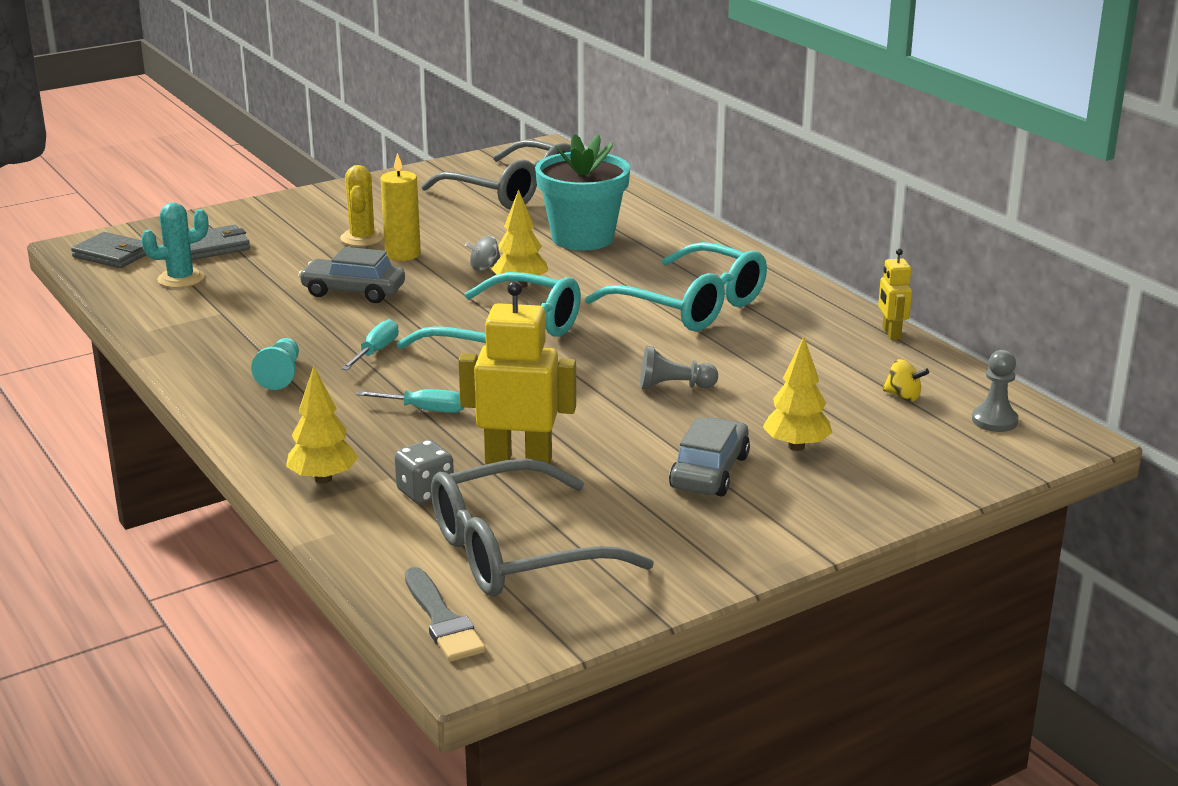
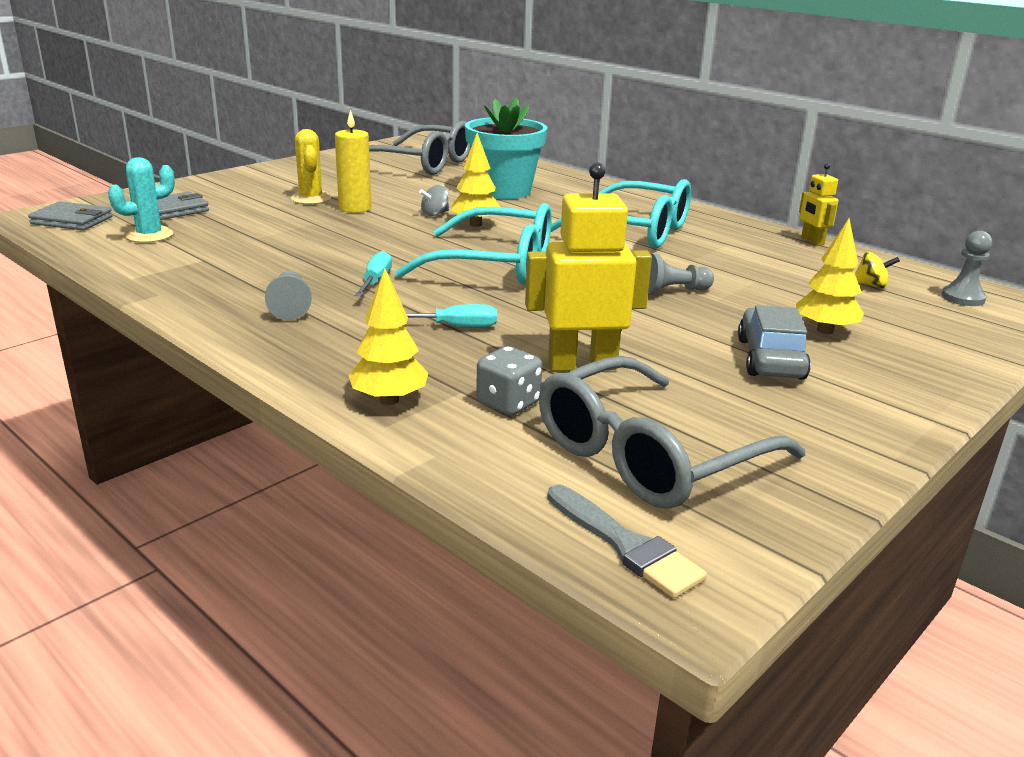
camera: 15 degrees left, 0 degrees up
turquoise pawn [251,338,299,390] -> grey pawn [265,271,311,320]
grey car [298,247,405,303] -> none

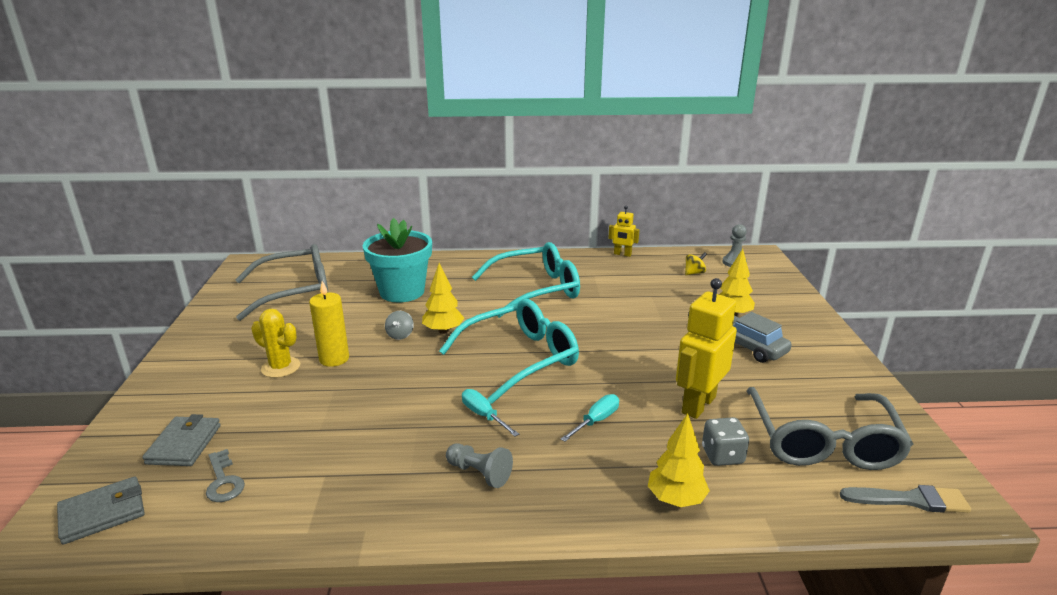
camera: 45 degrees left, 0 degrees up
turquoise cactus [108,157,175,243] -> grey key [206,449,245,502]
grey pawn [648,253,714,295] -> none

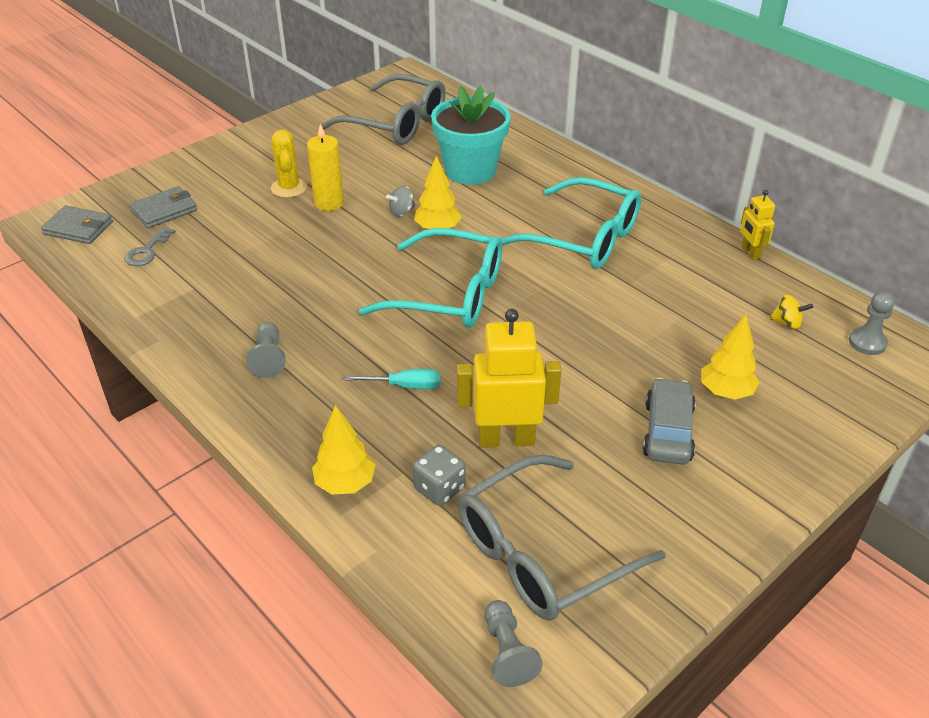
camera: 50 degrees right, 15 degrees up
turquoise screwdriver [462,389,519,437] -> none
grey brush [840,485,971,513] -> grey pawn [484,600,543,687]

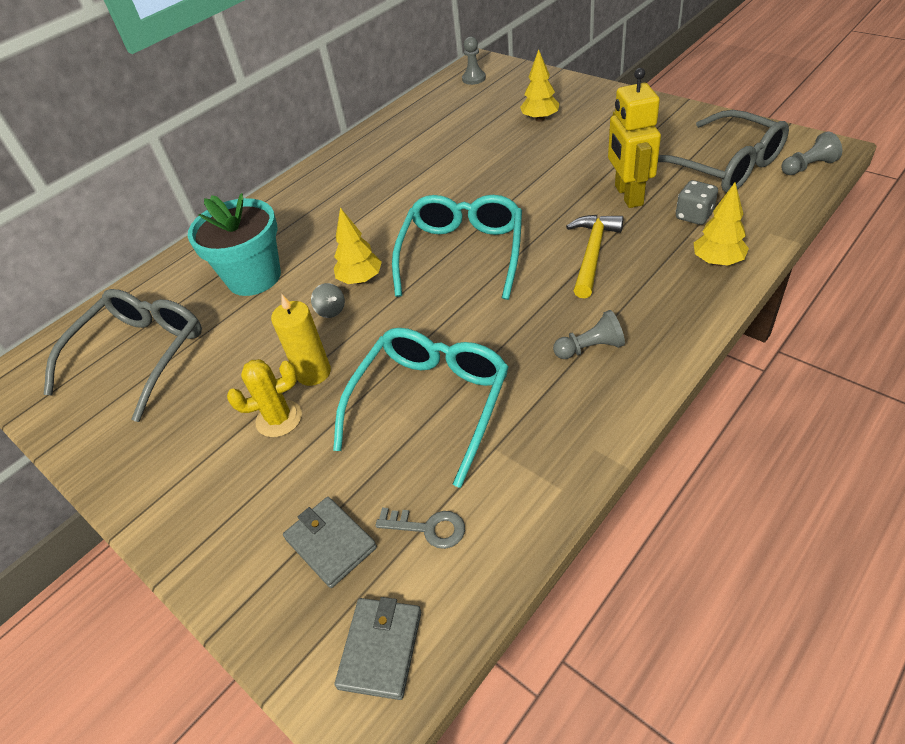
camera: 90 degrees left, 5 degrees up
turquoise screwdriver [345,369,441,389] -> yellow hammer [566,215,624,298]
turquoise glasses [501,177,641,269] -> turquoise glasses moved to [333,328,509,488]
grey car [643,378,696,465] -> none
yellow robot [740,190,775,260] -> none
yellow spinning top [769,294,813,329] -> none

